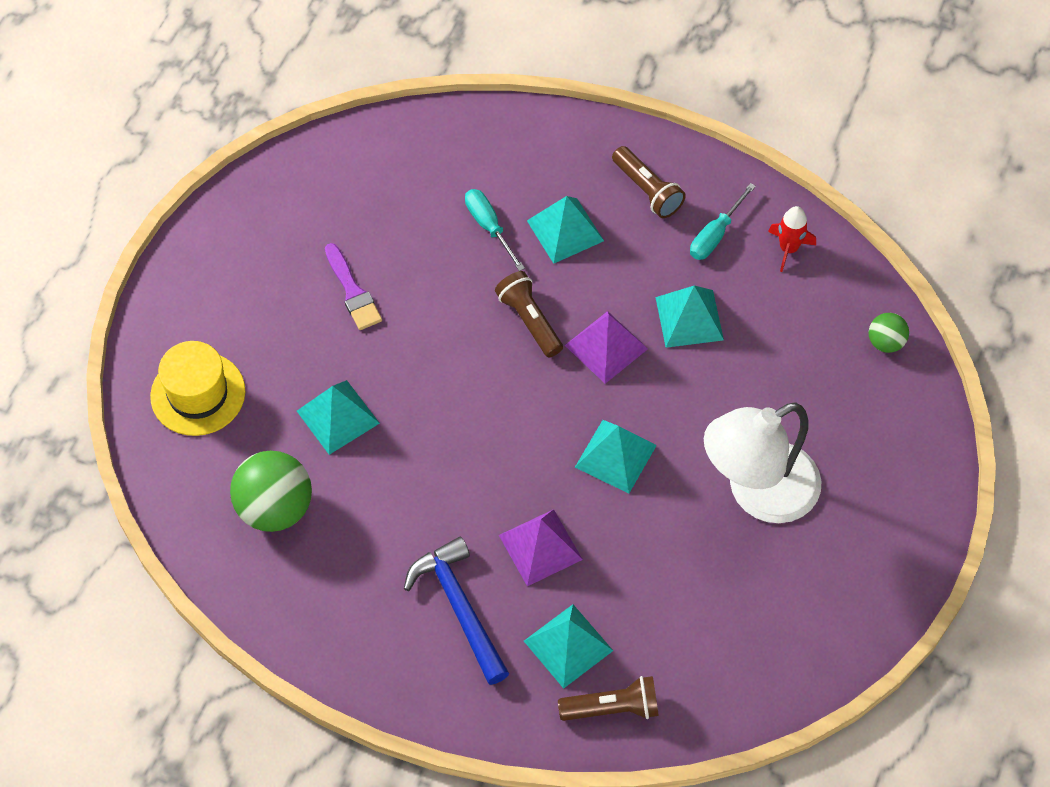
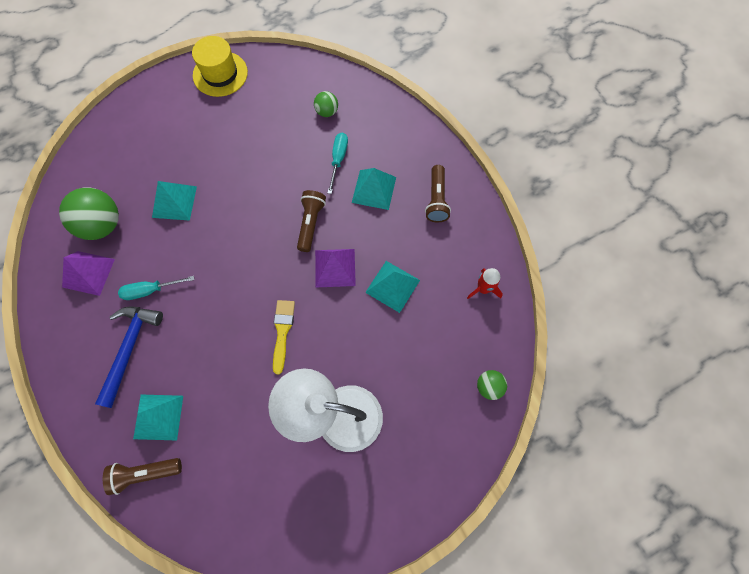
camera: 40 degrees right, 10 degrees up
yellow hat [150,341,245,436] -> yellow hat moved to [192,36,248,97]
purple brush [325,243,382,330] -> none
purple pyramid [499,509,583,586] -> purple pyramid moved to [62,251,115,296]
brown flashlight [558,676,659,721] -> brown flashlight turned 135 degrees clockwise [103,458,182,495]
turquoise pyramid [575,420,657,494] -> yellow brush [273,300,295,374]
turquoise screwdriver [690,183,756,260] -> turquoise screwdriver moved to [118,276,194,300]
none -> green ball [314,91,338,117]

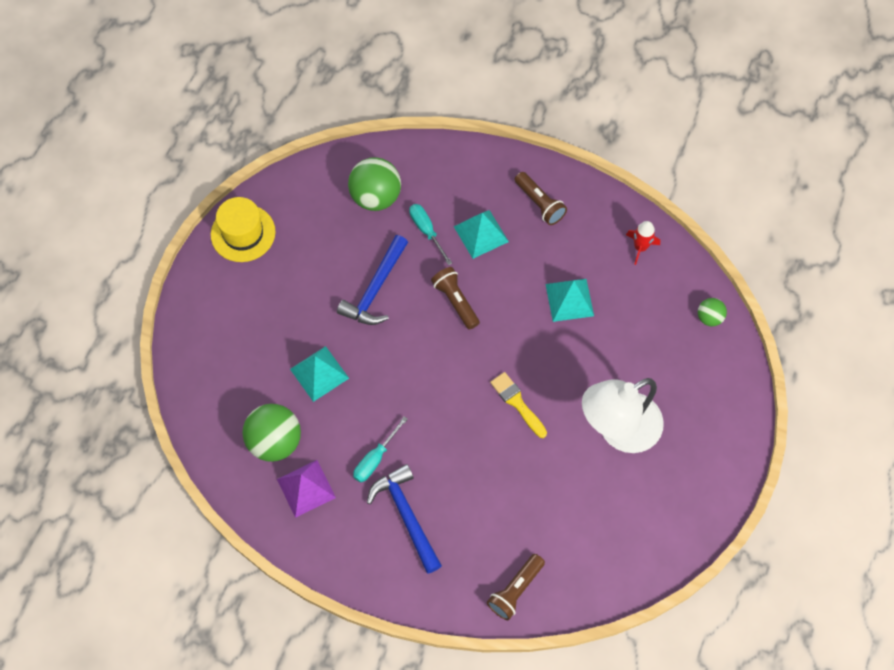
camera: 40 degrees left, 5 degrees down
turquoise pyramid [133,395,183,440] -> none
green ball [314,91,338,117] -> green ball [348,157,401,211], size x1.92
purple pyramid [315,249,356,288] -> none
none -> blue hammer [337,235,408,325]

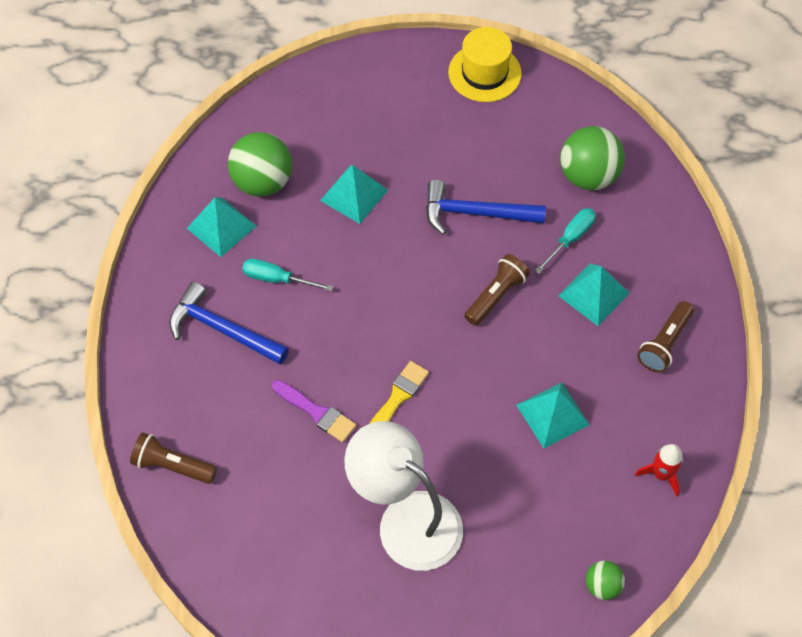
camera: 70 degrees right, 5 degrees down
purple pyramid [277,460,336,518] -> turquoise pyramid [187,197,256,257]
blue hammer [367,464,442,574] -> blue hammer turned 105 degrees counterclockwise [169,282,289,365]
none -> purple brush [272,380,356,442]

